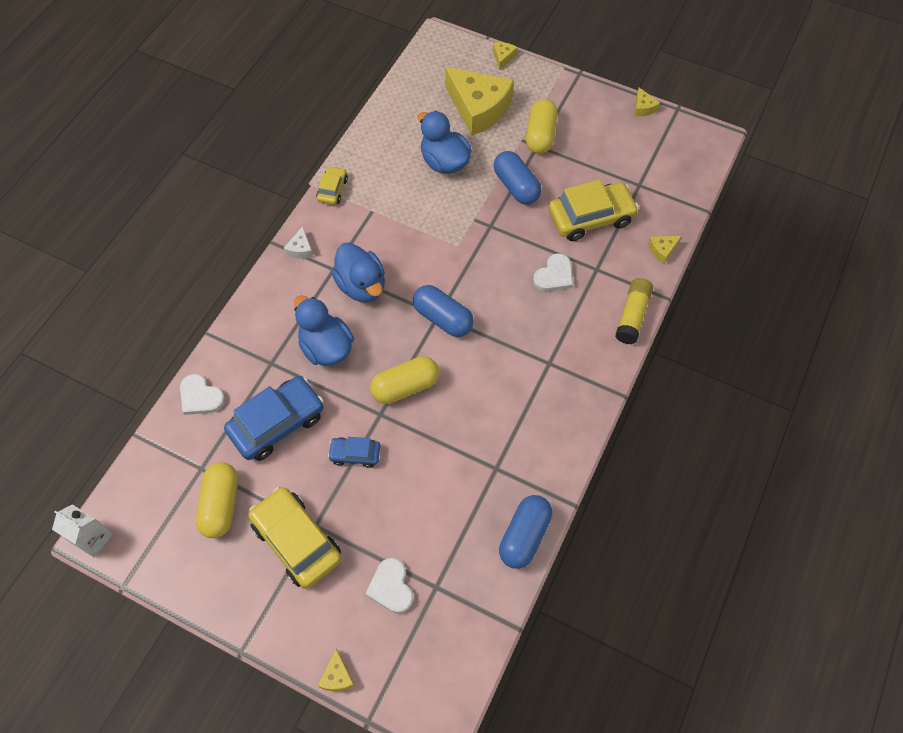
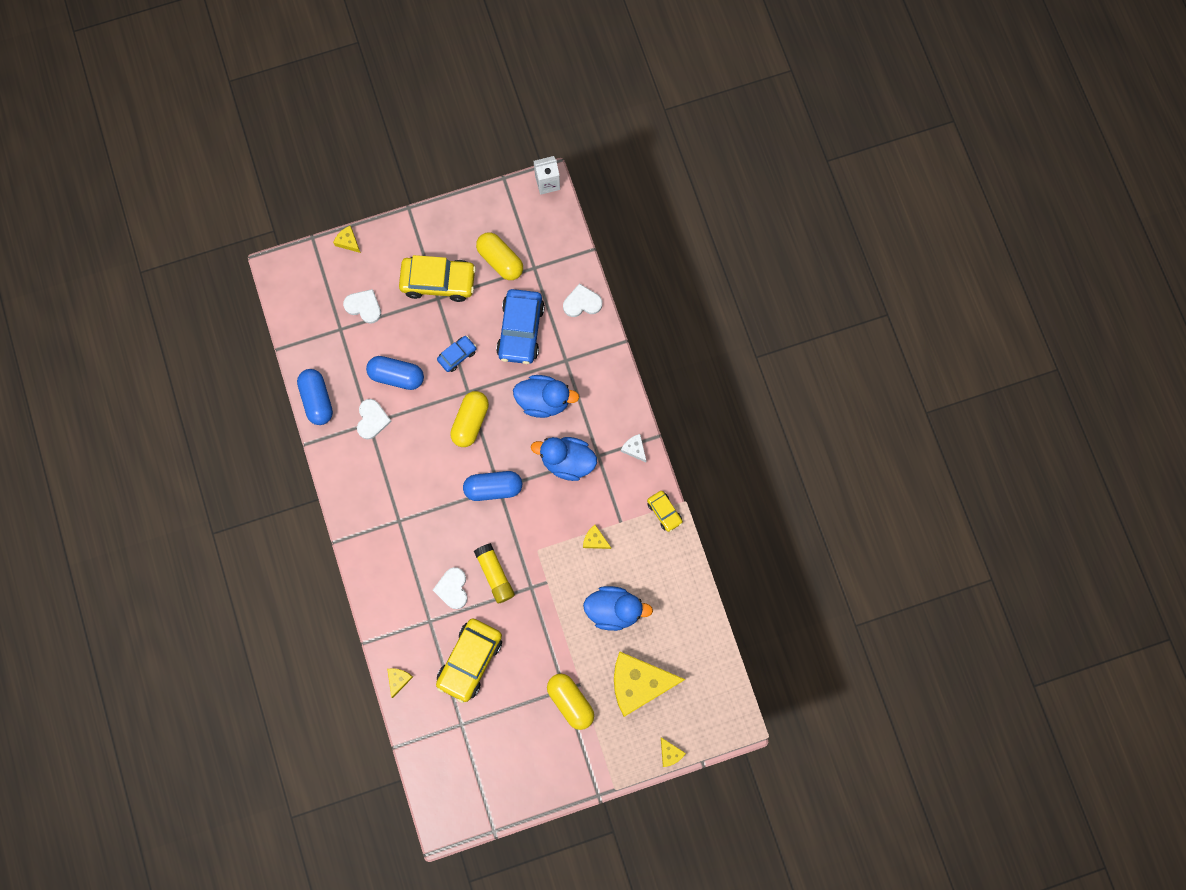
camera: 135 degrees right, 15 degrees up
blue capsule [494,151,541,205] -> blue capsule moved to [366,356,424,390]
yellow glue stick [615,278,653,344] -> yellow glue stick moved to [474,543,515,603]
yellow cheese [634,88,660,116] -> yellow cheese moved to [583,525,611,549]
none -> white heart [357,399,392,439]

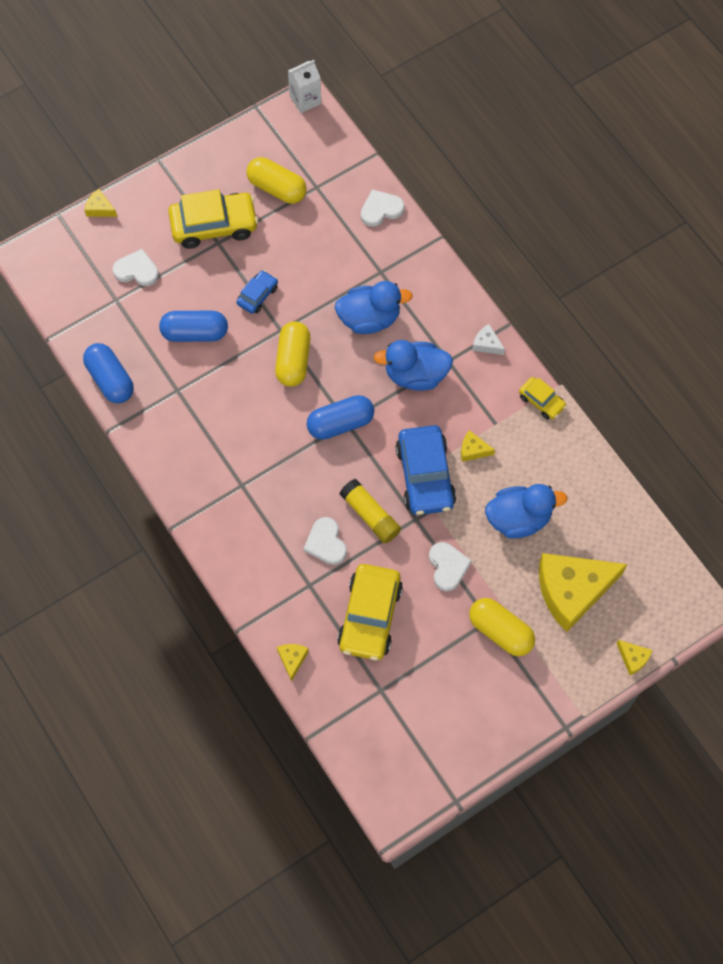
camera: 15 degrees left, 10 degrees down
white heart [357,399,392,439] -> white heart moved to [429,542,472,591]
blue car [496,289,545,364] -> blue car moved to [396,425,456,515]

